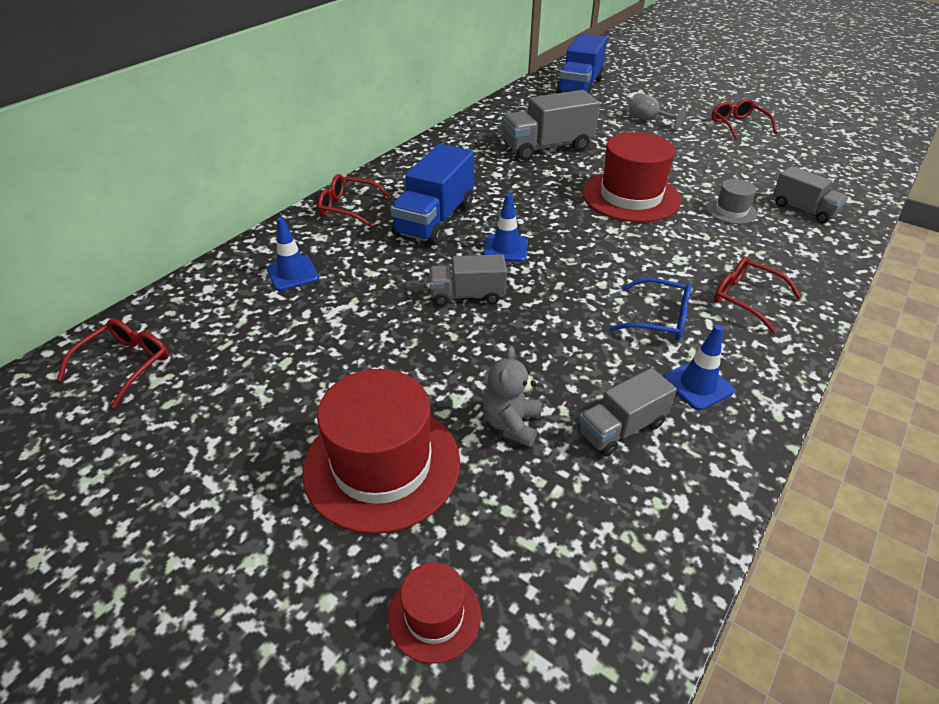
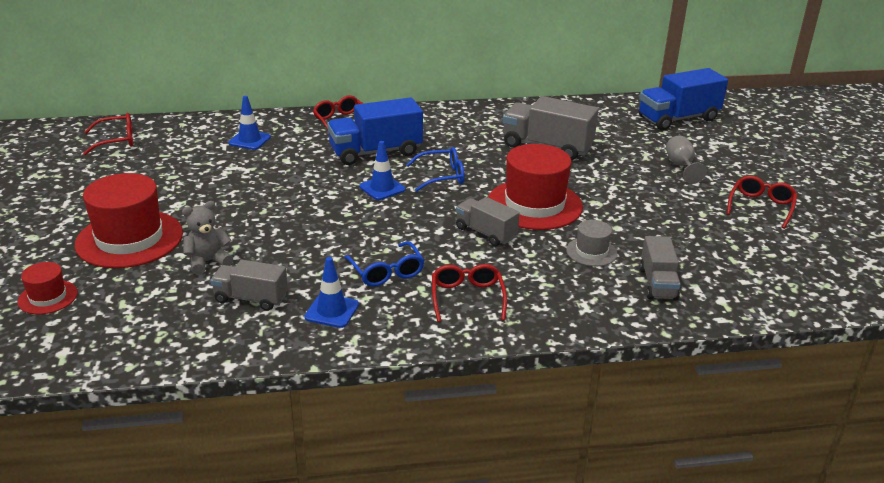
camera: 45 degrees right, 10 degrees down
grey truck [429,254,507,306] -> grey truck moved to [456,197,520,246]
none -> blue glasses [406,147,465,192]

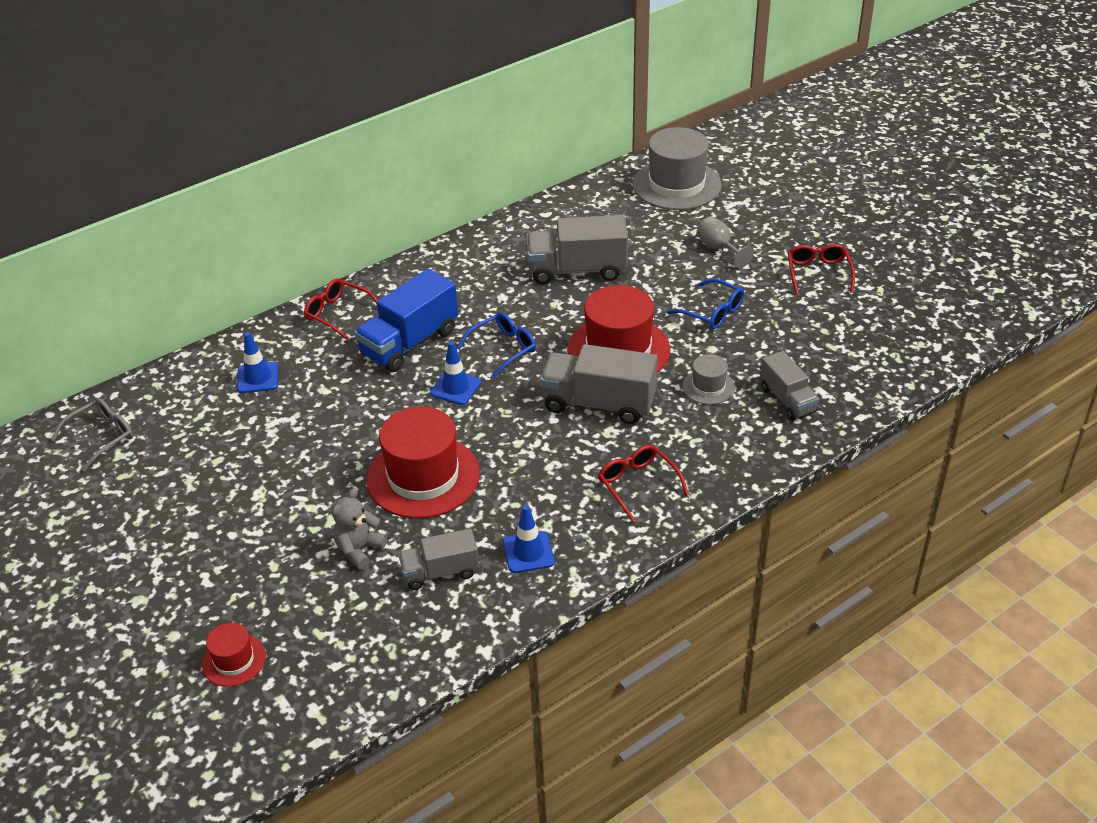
camera: 25 degrees left, 10 degrees up
red hat [75,173,183,268] -> red hat moved to [366,407,480,518]
red glasses [83,113,133,155] -> grey glasses [51,398,133,472]
blue glasses [344,241,425,286] -> blue glasses moved to [667,279,744,329]
grey truck [456,197,520,246] -> grey truck [540,344,658,424], size x1.65
blue truck [639,68,728,130] -> grey hat [632,127,722,210]

